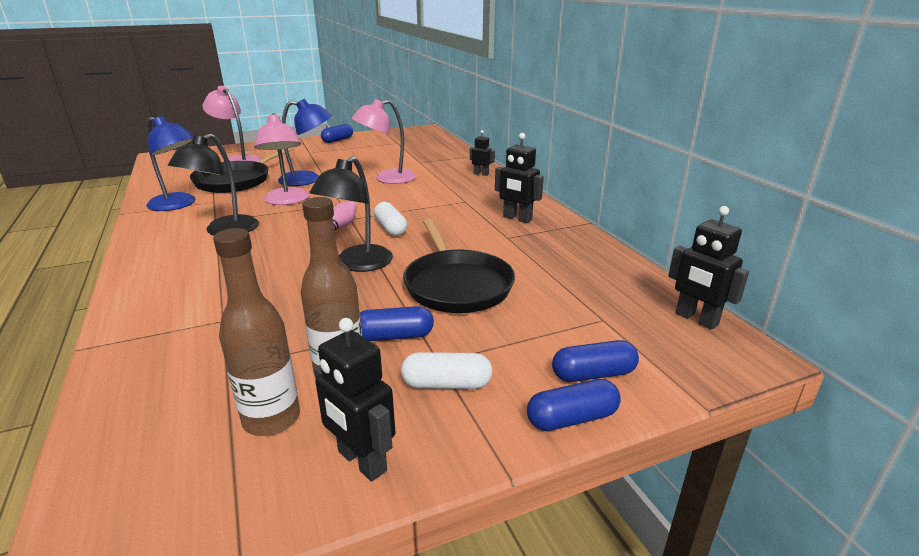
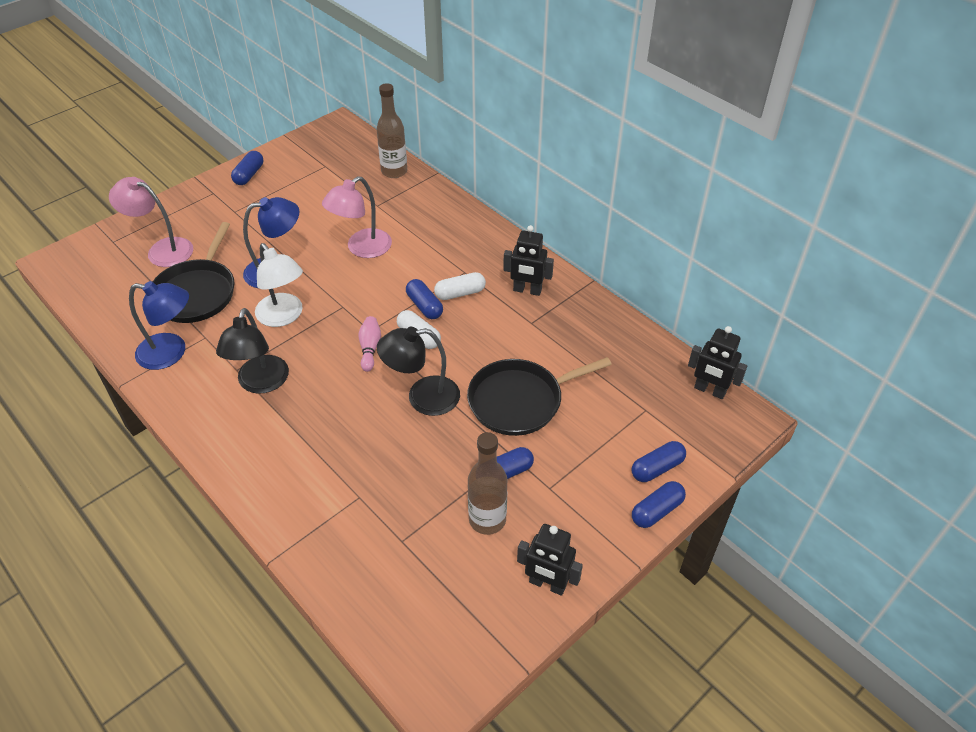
camera: 20 degrees left, 20 degrees up
brown bottle [213,228,300,436] -> brown bottle moved to [377,83,407,178]
pink lamp [254,113,309,205] -> white lamp [255,243,303,327]
black lamp [309,156,393,272] -> black lamp turned 75 degrees clockwise [377,327,460,416]
white capsule [401,352,492,389] -> white capsule moved to [434,272,486,300]
black pan [403,219,515,313] -> black pan turned 105 degrees clockwise [467,357,612,436]
black robot [470,130,495,176] -> none
none -> blue capsule [406,279,443,319]

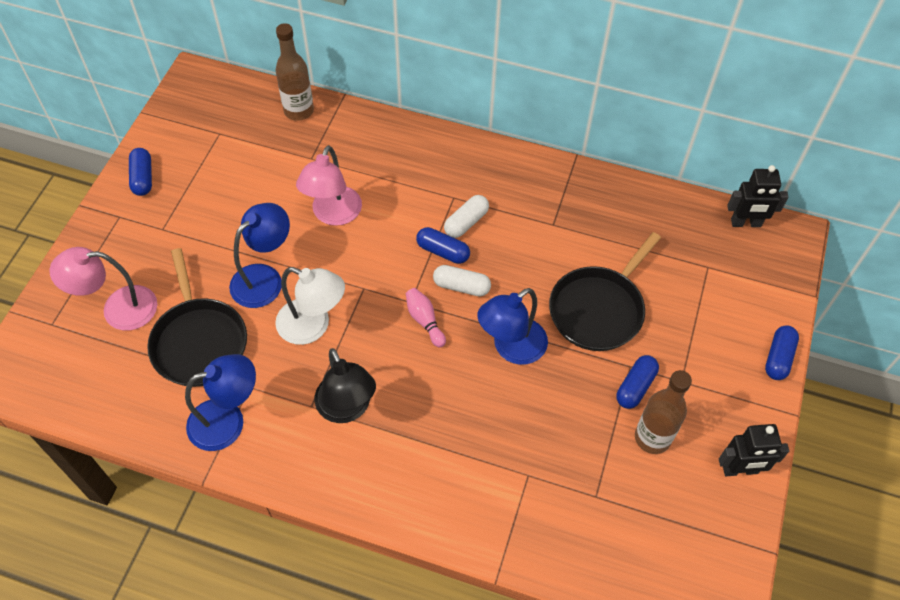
camera: 30 degrees left, 10 degrees up
black lamp [377,327,460,416] -> blue lamp [477,288,548,365]
black robot [503,225,554,296] -> none
blue capsule [631,441,686,482] -> none

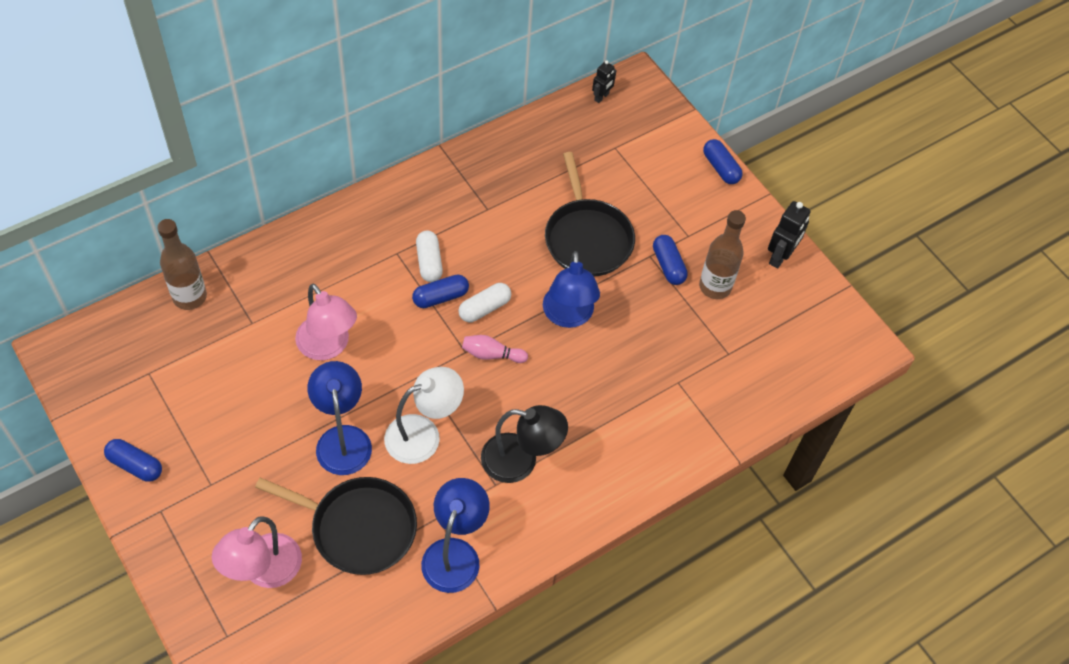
camera: 55 degrees left, 0 degrees up
black robot [727,165,788,227] -> black robot [592,60,617,103], size x0.63

